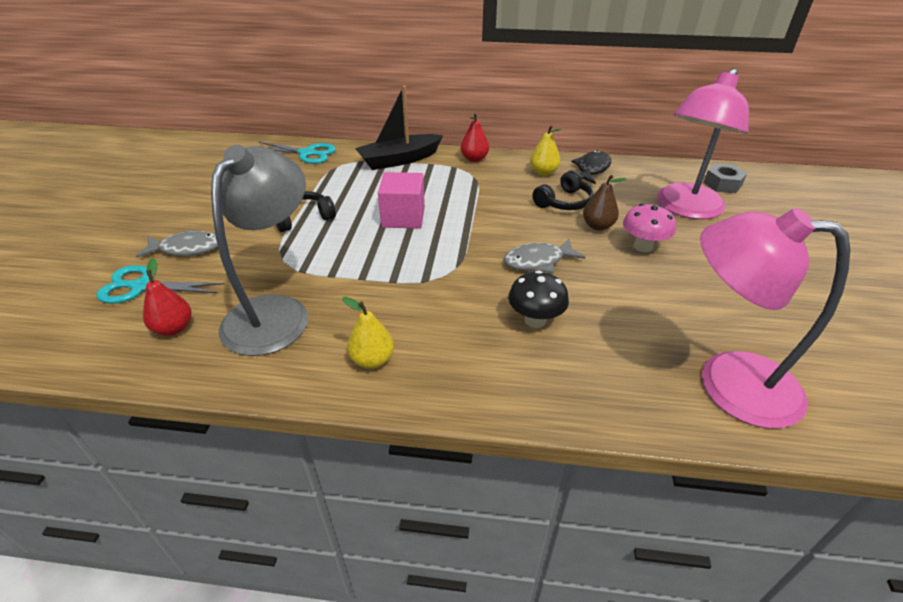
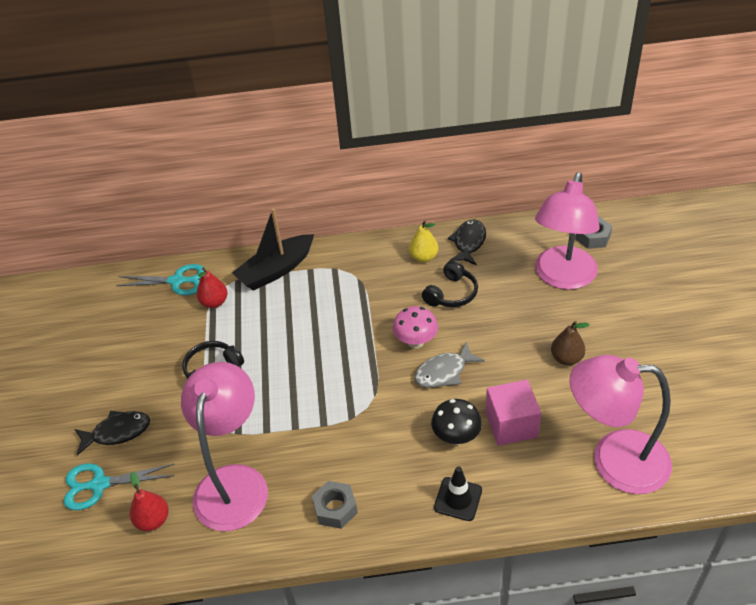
camera: 10 degrees left, 5 degrees up
grey fish [136,229,218,258] -> black fish [74,411,150,456]
grey lamp [211,145,308,356] -> pink lamp [181,362,268,531]
yellow pear [342,297,394,369] -> grey nut [312,481,358,529]
pink cube [378,172,425,228] -> pink cube moved to [486,380,541,446]
red pear [461,113,489,162] -> red pear moved to [196,267,227,308]
brown pear [583,175,626,231] -> brown pear moved to [551,321,590,365]
pink mushroom [623,203,676,252] -> pink mushroom moved to [393,306,438,348]
none -> black traffic cone [434,466,482,521]

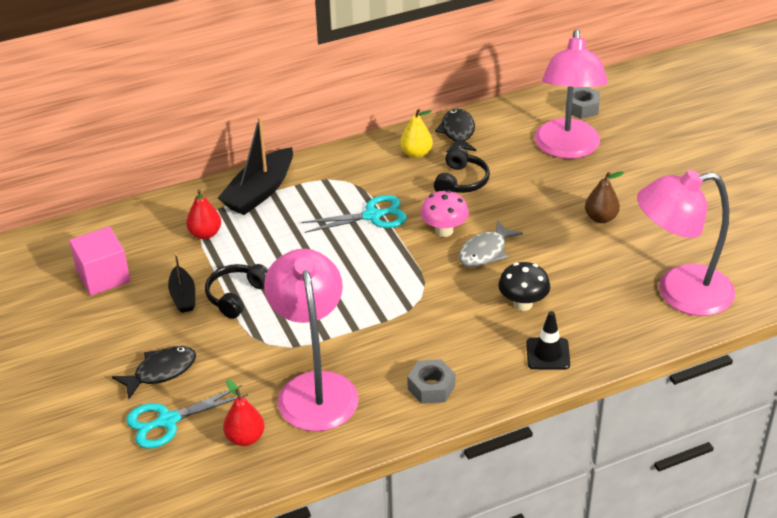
camera: 20 degrees left, 5 degrees down
turquoise scissors [116,264,206,296] -> turquoise scissors moved to [302,195,407,233]
pink cube [486,380,541,446] -> pink cube moved to [69,226,130,296]
none -> black boat [168,253,195,313]

